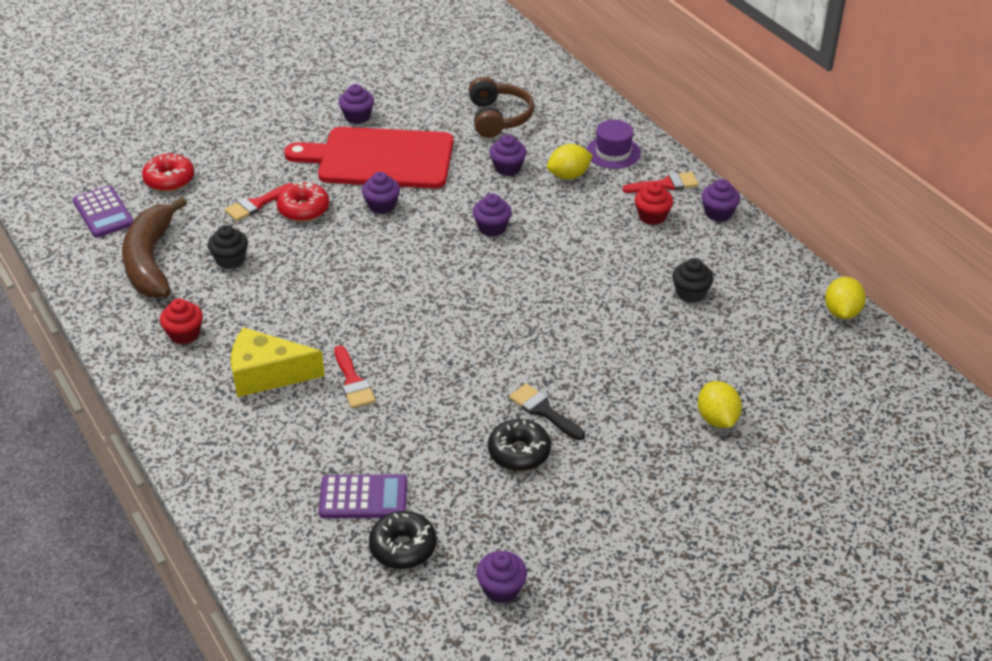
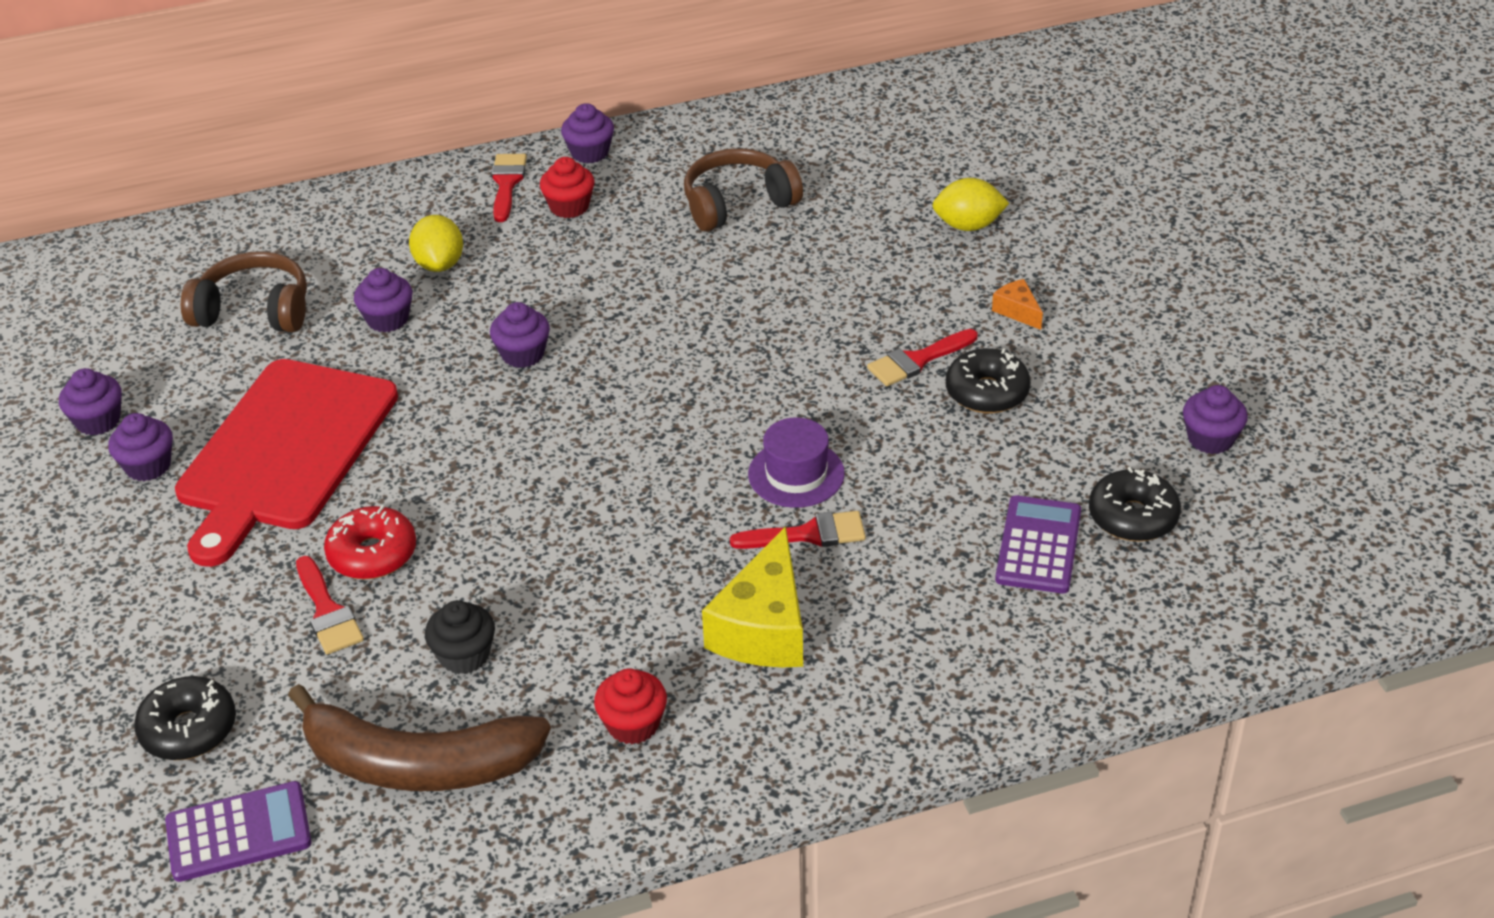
camera: 75 degrees left, 0 degrees up
red donut [142,154,194,192] -> black donut [134,676,236,760]
purple cupcake [362,172,400,214] -> purple cupcake moved to [59,368,122,435]
black brush [509,383,585,440] -> red brush [867,329,978,386]
purple hat [586,120,641,169] -> purple hat moved to [748,417,845,508]
black cupcake [672,258,714,303] -> brown headphones [684,148,803,232]
yellow lemon [825,277,866,319] -> none
none -> orange cheese [992,279,1043,330]

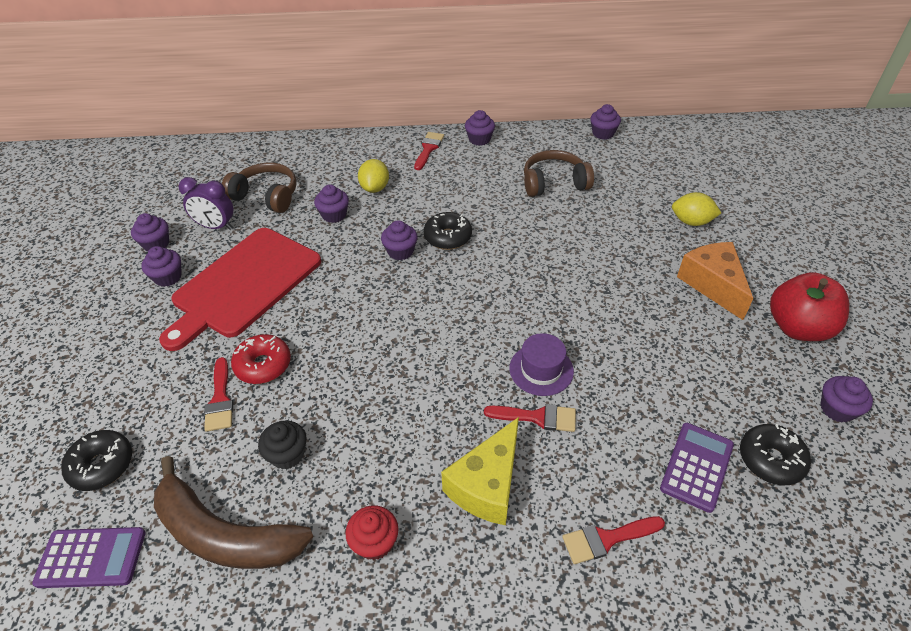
camera: 15 degrees right, 5 degrees up
red cupcake [540,157,594,218] -> none
red brush [867,329,978,386] -> red brush moved to [562,516,665,564]
black donut [946,348,1031,413] -> black donut moved to [423,212,472,250]
orange cheese [992,279,1043,330] -> orange cheese [677,242,753,320], size x2.14
none -> purple clock [178,177,233,230]
none -> purple cupcake [590,104,621,140]
none -> red apple [770,272,849,341]

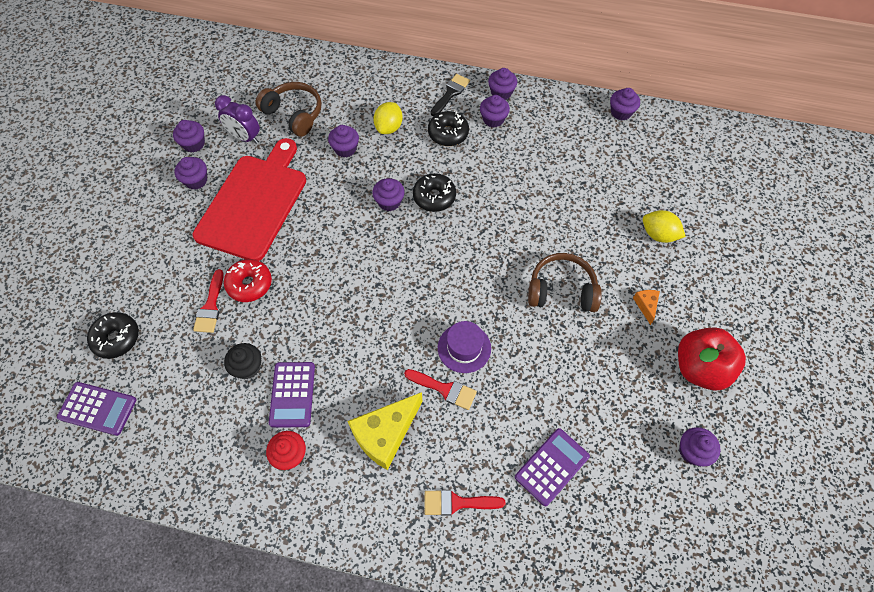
camera: 15 degrees right, 15 degrees up
brown banana [154,456,313,569] -> none
red cutting board [159,228,321,351] -> red cutting board turned 150 degrees clockwise [193,138,306,261]
red brush [414,132,444,170] -> black brush [431,74,470,116]
brown headphones [524,150,594,197] -> brown headphones moved to [528,253,602,312]
orange cheese [677,242,753,320] -> orange cheese [633,290,660,325], size x0.47
black donut [740,424,811,485] -> black donut moved to [428,111,469,146]
none -> purple calculator [269,362,315,428]
none -> purple cupcake [480,95,510,128]

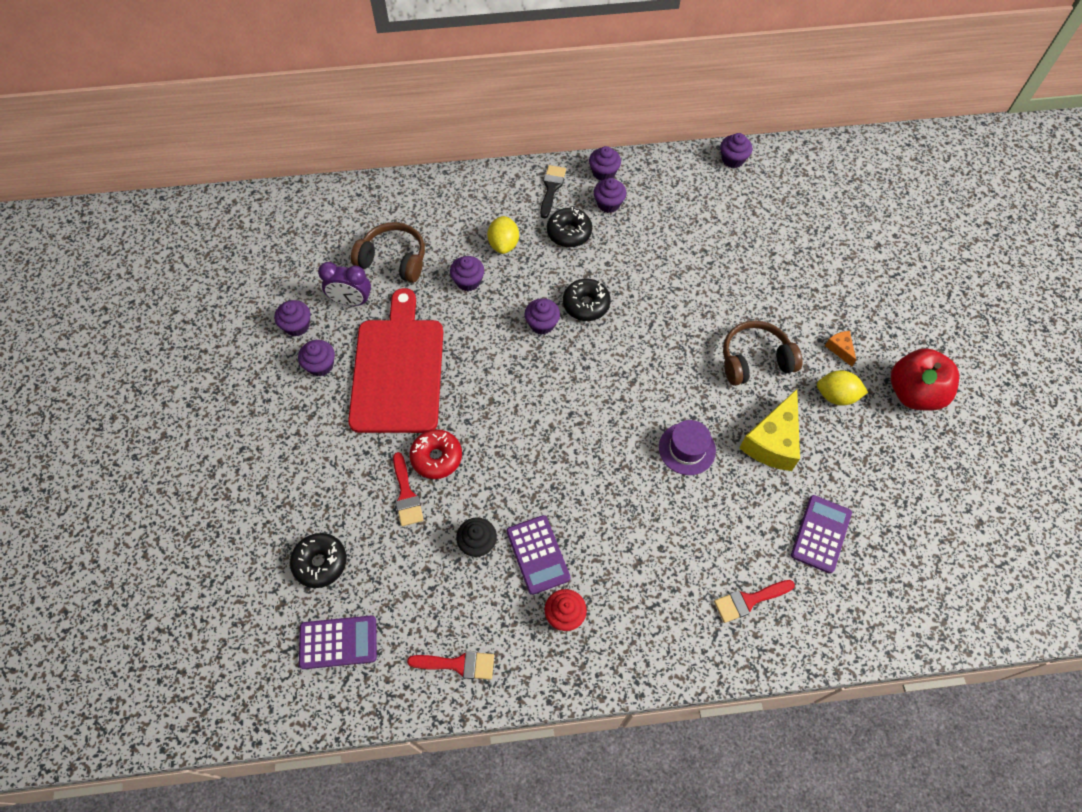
camera: 20 degrees left, 0 degrees up
yellow cheese [348,392,422,470] -> yellow cheese moved to [740,389,800,471]
red brush [404,369,477,410] -> red brush moved to [407,651,494,680]
yellow lemon [643,210,686,243] -> yellow lemon moved to [817,370,868,406]
purple cupcake [679,427,721,467] -> none

